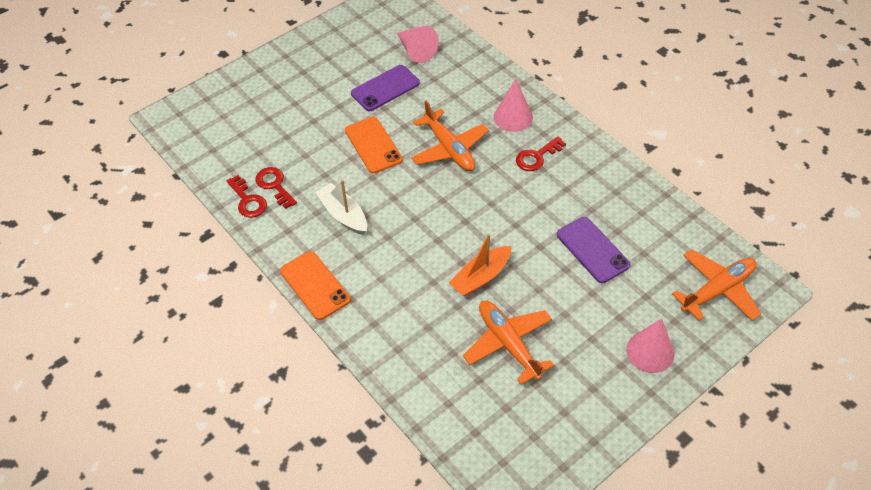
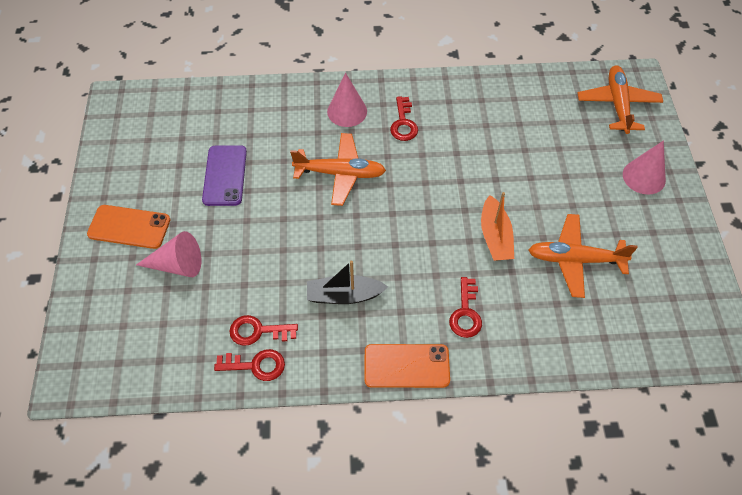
camera: 55 degrees left, 5 degrees up
white boat [315,180,367,235] -> black boat [307,261,388,304]
orange phone [345,117,403,173] -> orange phone moved to [87,205,170,249]
pink cone [397,26,439,63] -> pink cone moved to [136,231,201,277]
purple phone [557,217,630,283] -> none
none -> red key [449,277,482,338]

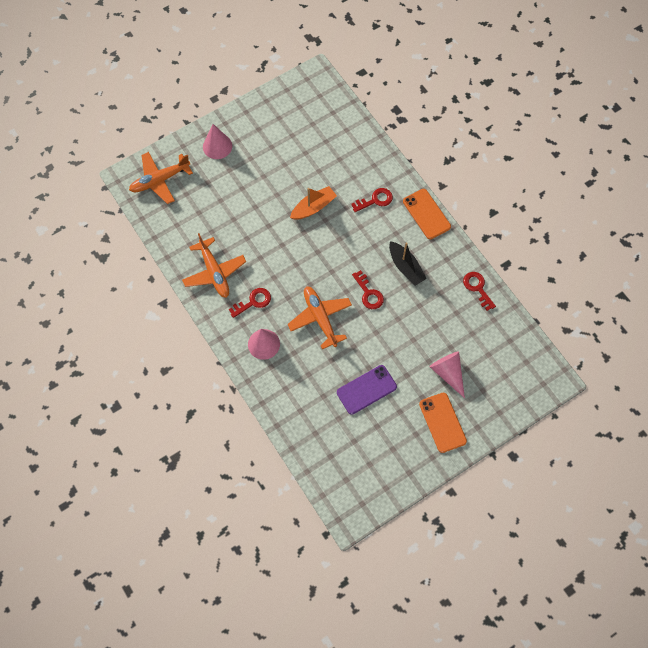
camera: 120 degrees left, 10 degrees up
red key [229,315,298,346] -> red key moved to [352,270,384,309]
orange plane [528,214,638,298] -> orange plane moved to [182,233,246,298]

